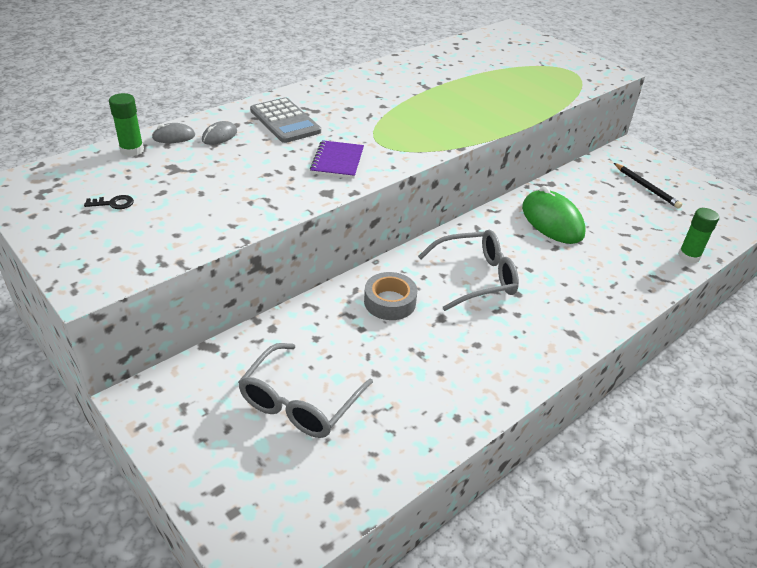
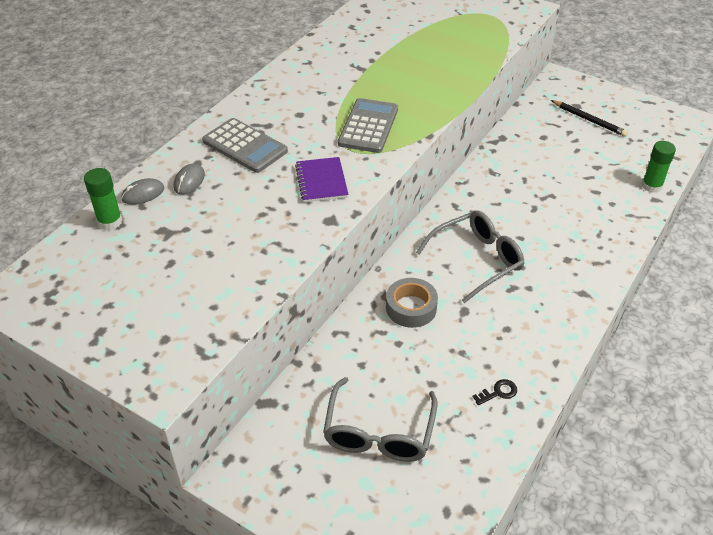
camera: 15 degrees left, 5 degrees up
black key [84,195,134,209] -> black key moved to [472,379,517,405]
green mouse [522,186,585,244] -> none
none -> grey calculator [338,98,398,153]

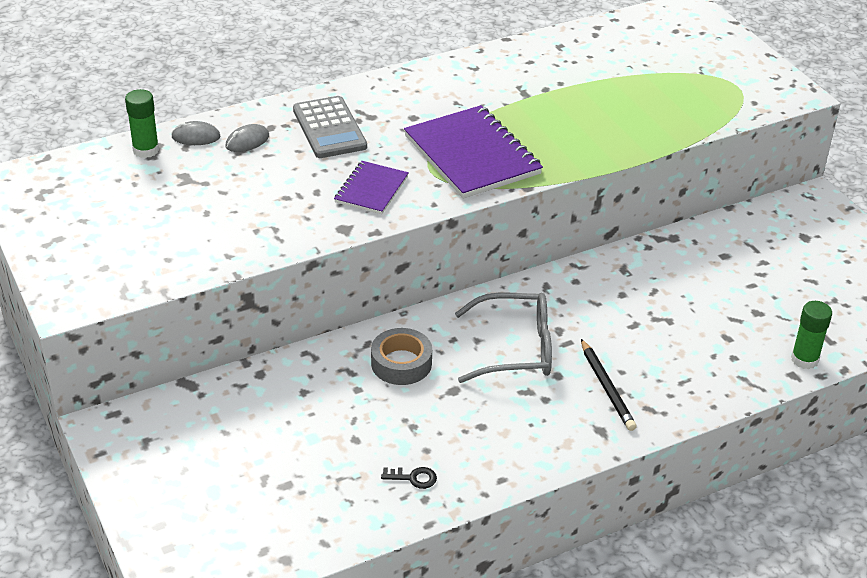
camera: 30 degrees right, 5 degrees down
grey glasses [323,377,438,462] -> none
grey calculator [338,98,398,153] -> purple notebook [404,105,543,199]
black pencil [551,100,628,137] -> black pencil moved to [581,339,637,431]

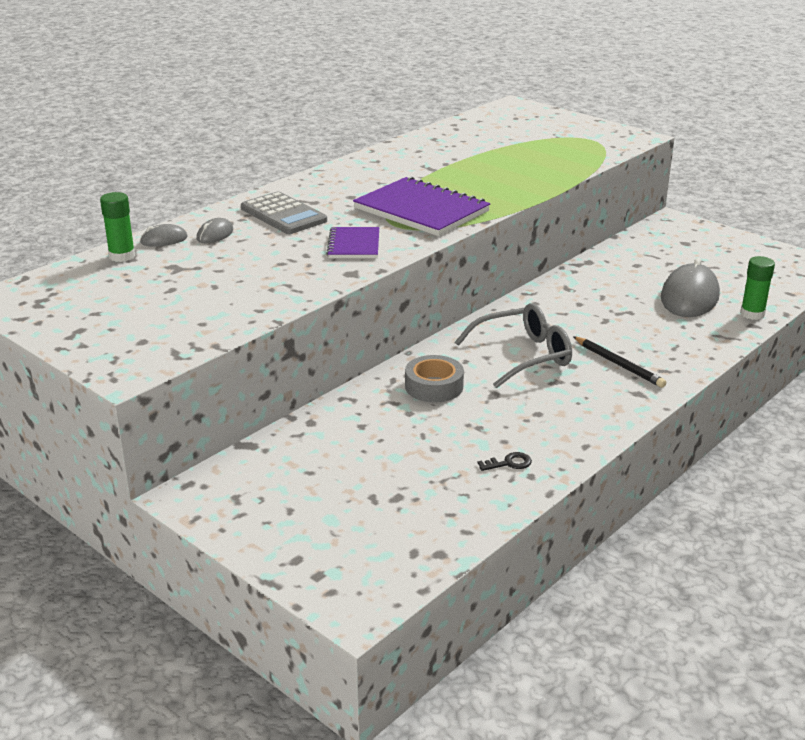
camera: 20 degrees left, 10 degrees down
none -> grey mouse [661,258,720,317]

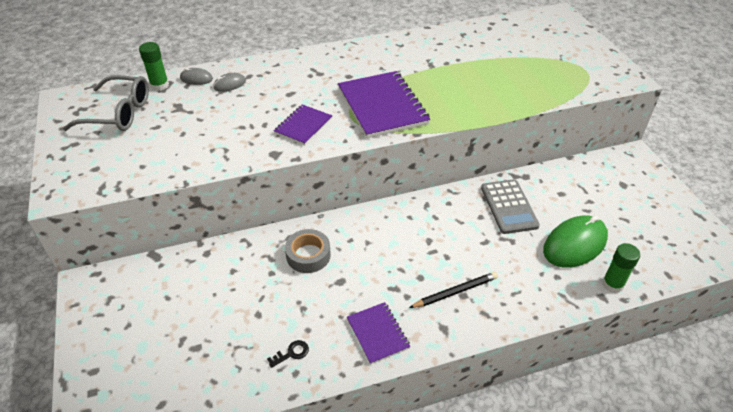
camera: 30 degrees right, 15 degrees up
grey calculator [241,192,327,234] -> grey calculator moved to [481,179,540,234]
grey glasses [455,303,572,388] -> grey glasses moved to [63,75,149,131]
black key [478,452,532,471] -> black key turned 45 degrees counterclockwise [267,340,309,368]
black pencil [573,336,666,388] -> black pencil turned 105 degrees counterclockwise [409,272,498,308]
grey mouse [661,258,720,317] -> green mouse [543,215,608,268]
none -> purple notebook [347,302,410,365]

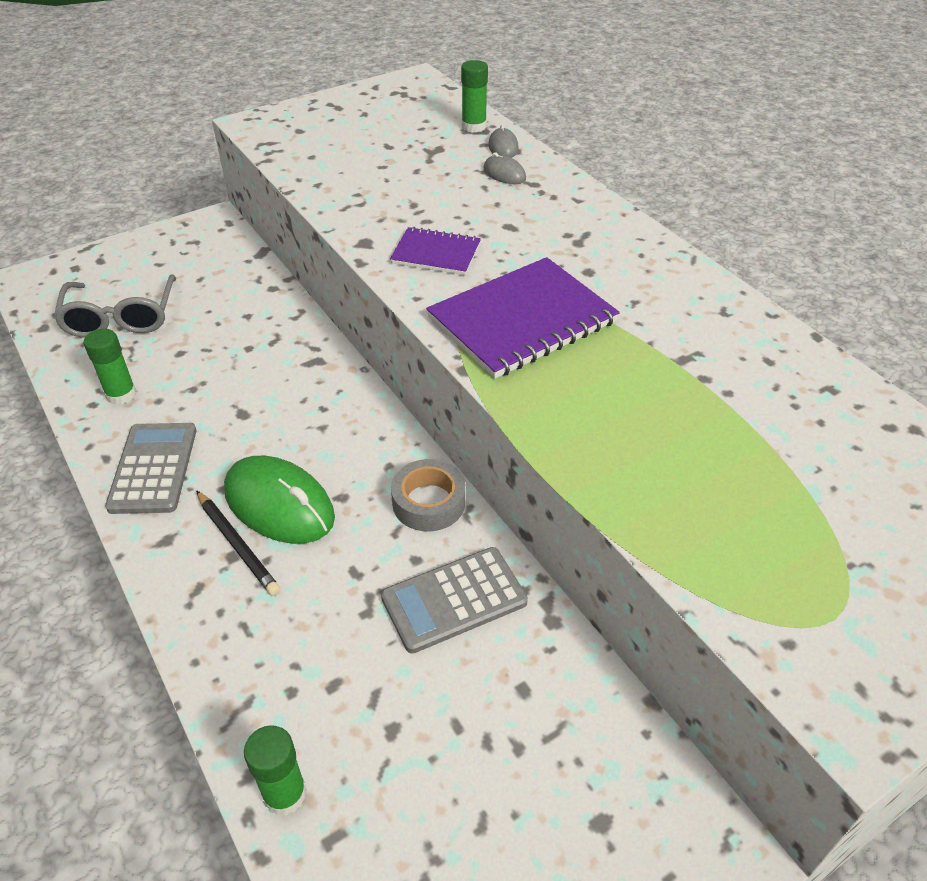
camera: 75 degrees right, 0 degrees up
grey glasses [63,75,149,131] -> grey glasses moved to [54,275,176,337]
black key [267,340,309,368] -> green glue stick [84,329,136,405]
grey tape [285,229,331,273] -> grey tape moved to [391,459,465,531]
purple notebook [347,302,410,365] -> grey calculator [105,423,196,514]
green mouse [543,215,608,268] -> green mouse moved to [224,456,335,544]

